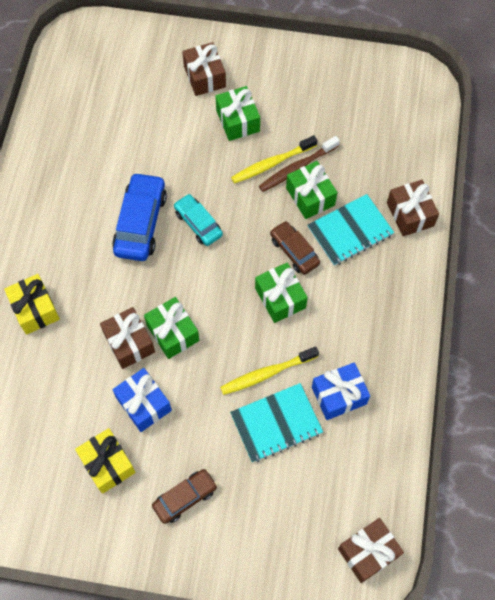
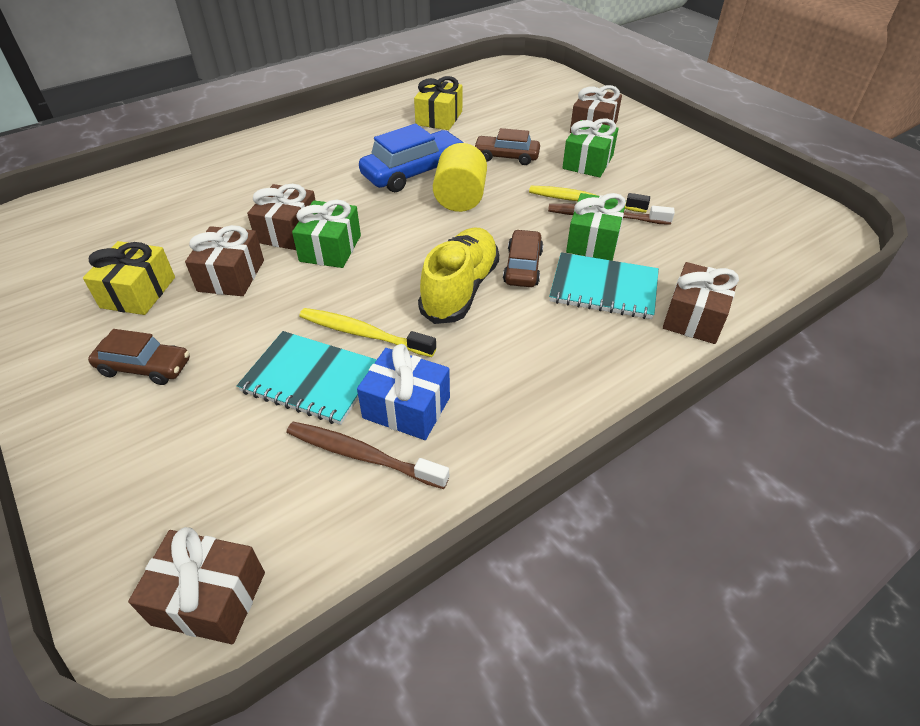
camera: 45 degrees right, 20 degrees down
yellow gift [4,274,60,335] -> yellow gift moved to [414,76,462,130]
blue gift [112,368,172,432] -> brown gift [185,225,264,296]
turquoise car [174,194,223,246] -> yellow cylinder [433,143,487,212]
green gift [255,263,308,323] -> yellow shoe [418,228,499,324]
none -> brown toothbrush [287,422,449,489]
none -> brown car [474,128,540,165]

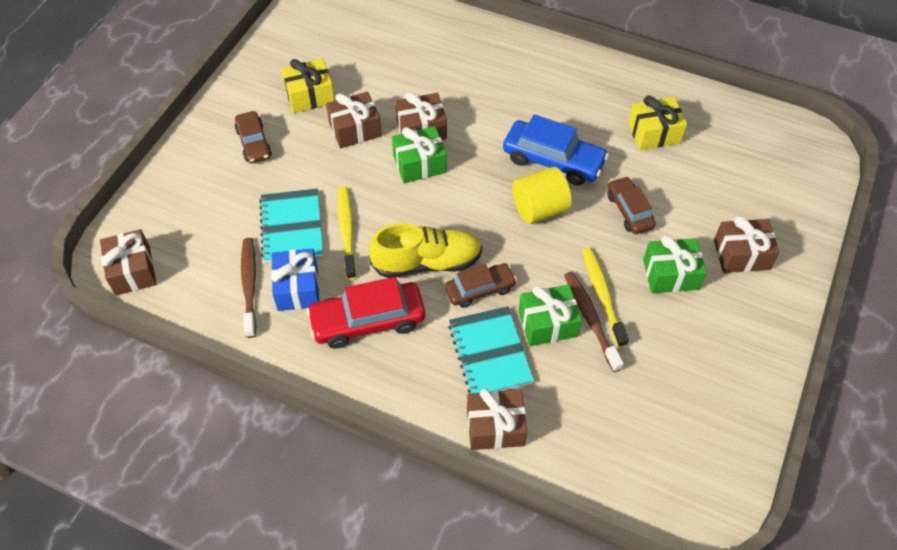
camera: 60 degrees right, 10 degrees up
none -> red car [306,277,425,349]

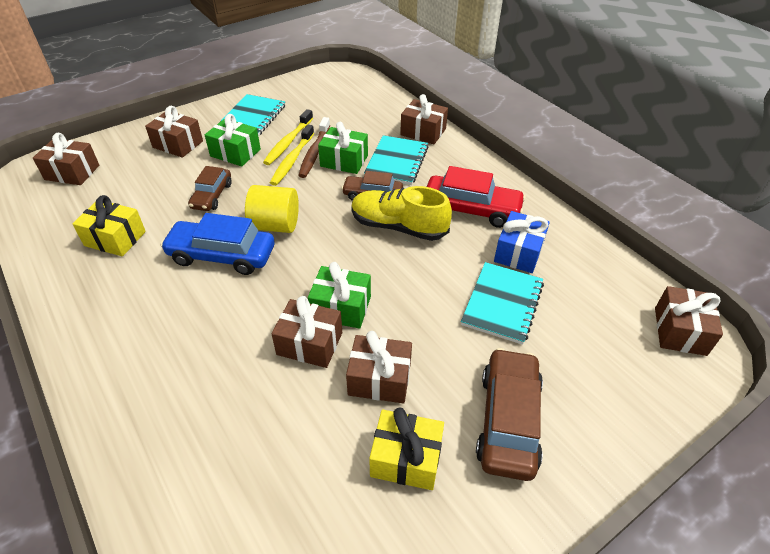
camera: 150 degrees left, 10 degrees down
brown car [235,111,272,163] -> brown car [476,348,543,481], size x1.60
brown toothbrush [241,238,256,338] -> none
yellow toothbrush [337,186,356,280] -> yellow toothbrush moved to [263,109,313,165]
blue car [503,114,609,185] -> blue car turned 45 degrees counterclockwise [160,213,275,275]
none -> brown gift [33,133,99,185]
none -> turquoise notebook [220,94,285,136]

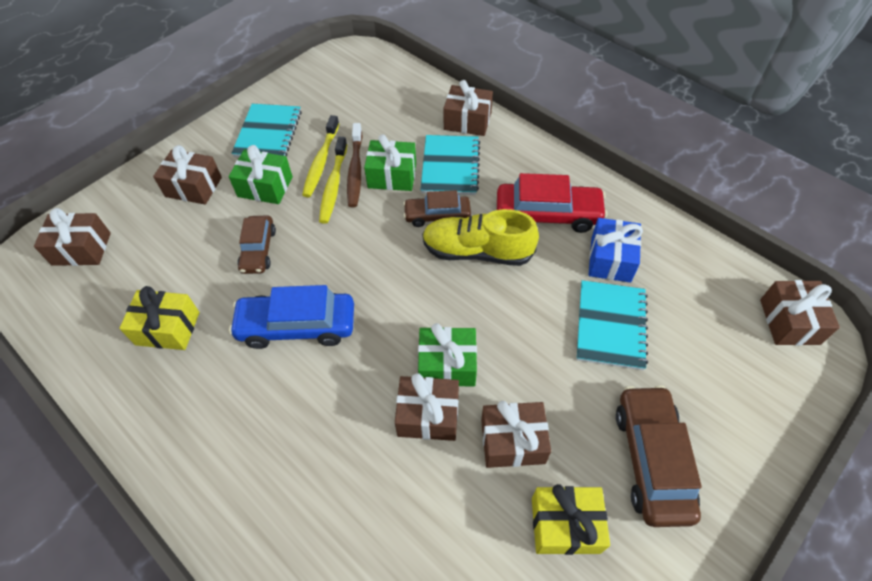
camera: 10 degrees left, 10 degrees up
yellow cylinder [245,185,299,233] -> none

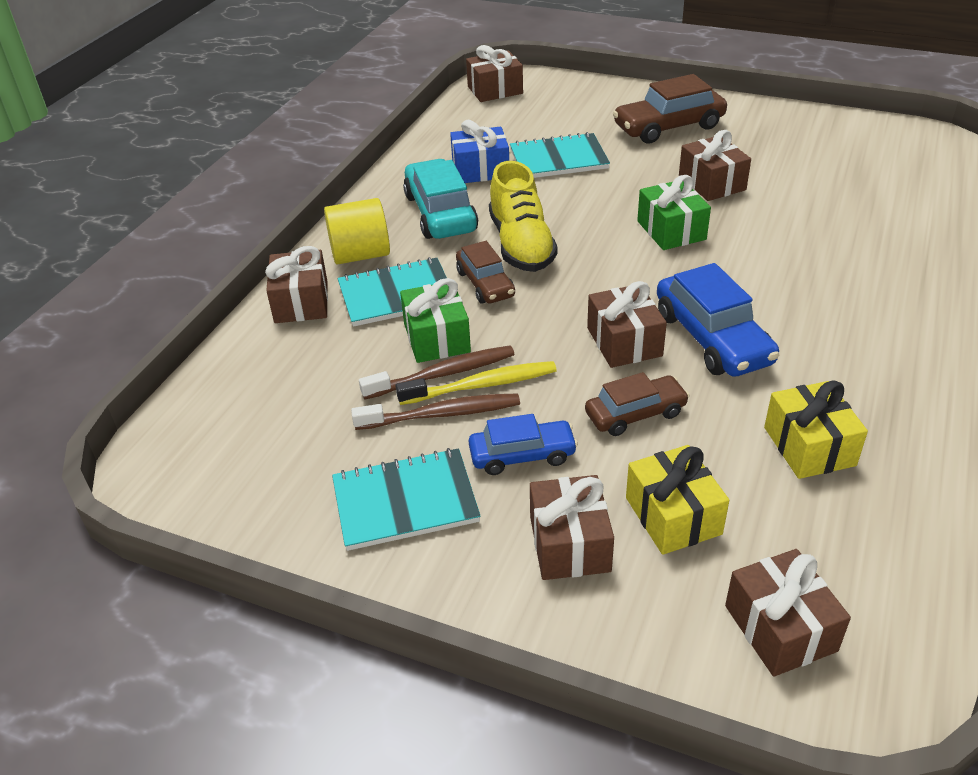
camera: 110 degrees left, 15 degrees down
green gift [229,145,293,204] -> blue car [469,414,578,475]
yellow toothbrush [302,115,339,197] -> brown toothbrush [351,393,520,430]
brown gift [395,373,459,441] -> brown gift moved to [587,281,667,368]
red car [497,173,608,233] -> turquoise car [403,159,478,239]
yellow gift [532,484,610,555] -> yellow gift moved to [626,445,729,555]
none -> yellow cylinder [324,198,390,265]

